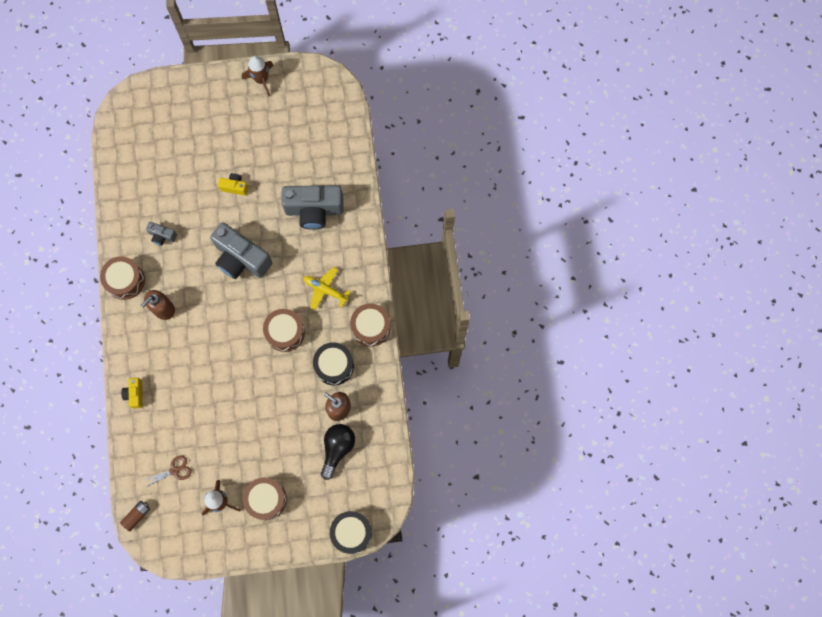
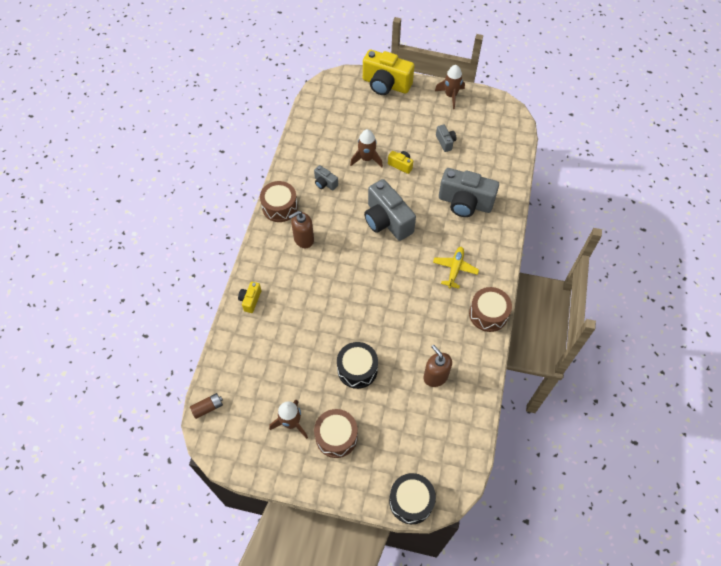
camera: 20 degrees right, 15 degrees down
brown scissors [142,456,191,487] -> none
brown drum [263,309,305,352] -> none
yellow plane [303,267,351,310] -> yellow plane turned 60 degrees clockwise [433,247,479,289]
black drum [313,342,354,385] -> black drum moved to [337,342,378,389]
black light bulb [321,424,355,480] -> none
none -> brown rocket [350,129,383,167]
none -> yellow camera [363,50,414,95]
none -> grey camera [436,125,456,152]

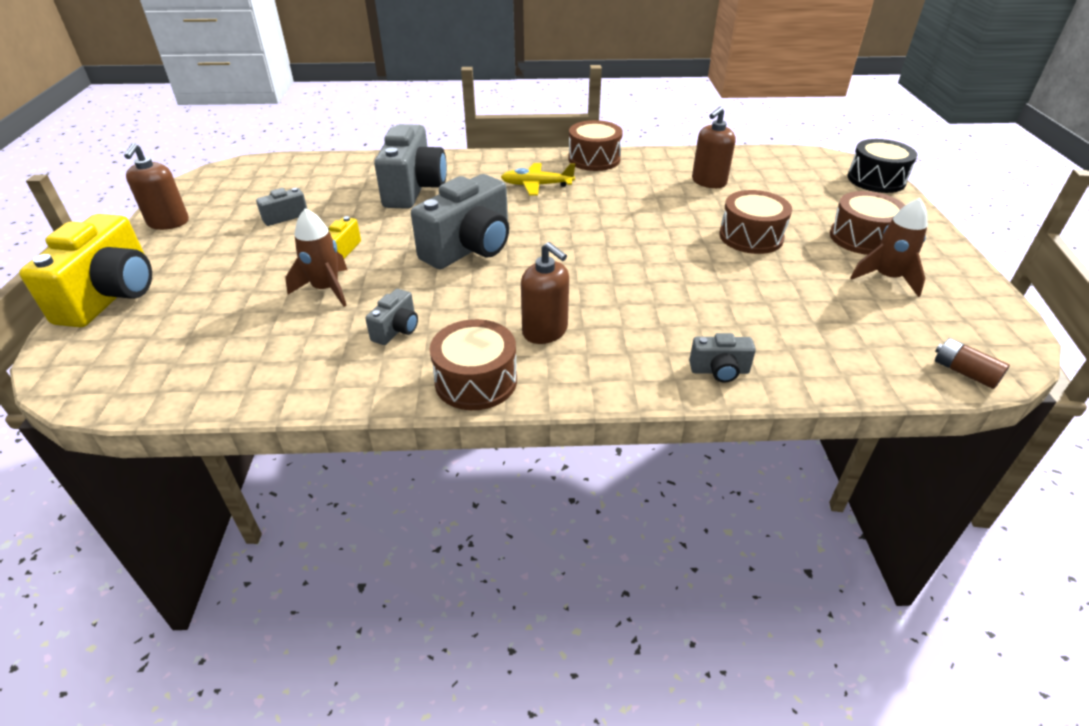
camera: 105 degrees left, 20 degrees down
yellow camera [238,282,262,313] -> grey camera [689,333,756,383]
black drum [337,342,378,389] -> brown drum [719,190,792,254]
brown rocket [435,65,465,109] -> brown soap dispenser [124,143,189,230]

